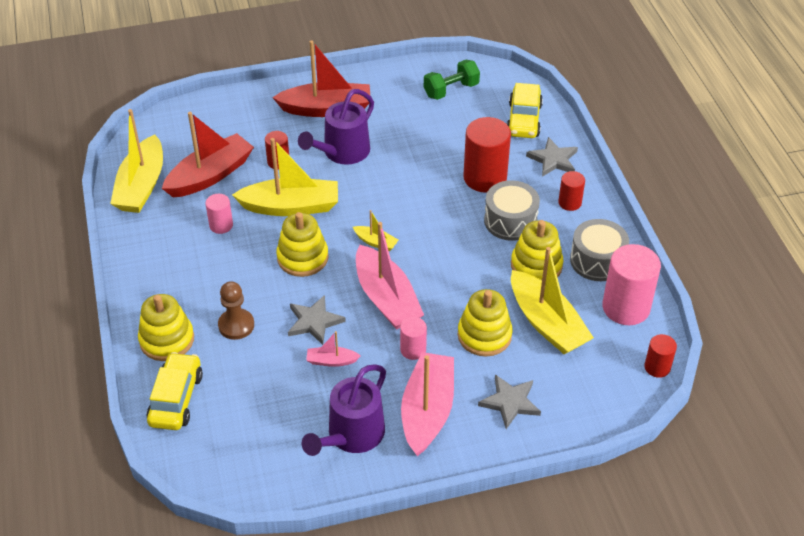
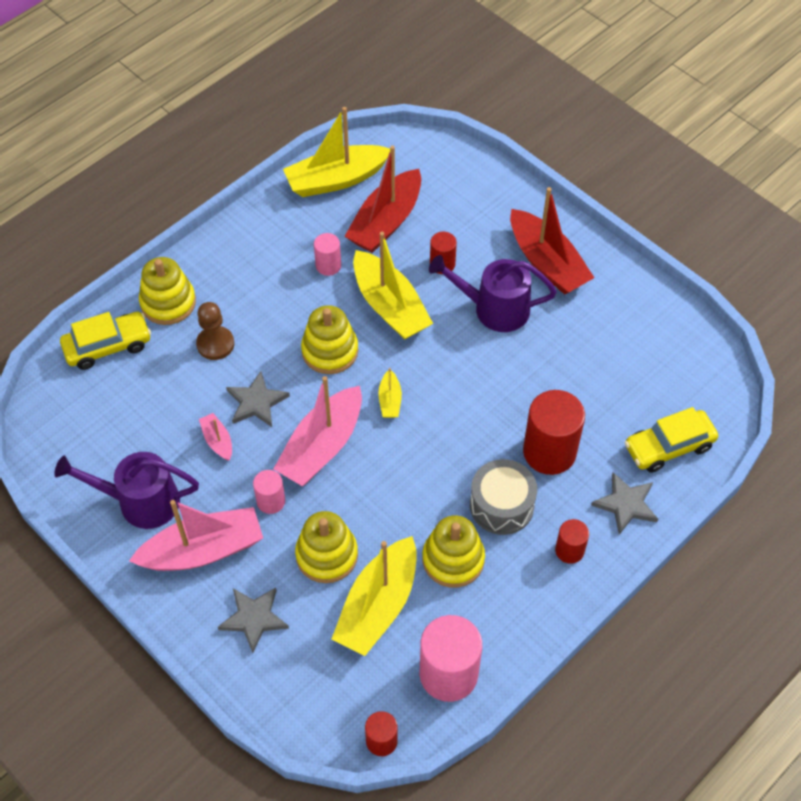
camera: 60 degrees right, 10 degrees up
red boat [162,112,254,197] -> red boat turned 105 degrees clockwise [344,145,421,253]
green dumbbell [424,60,480,100] -> none
grey drum [570,219,629,281] -> none

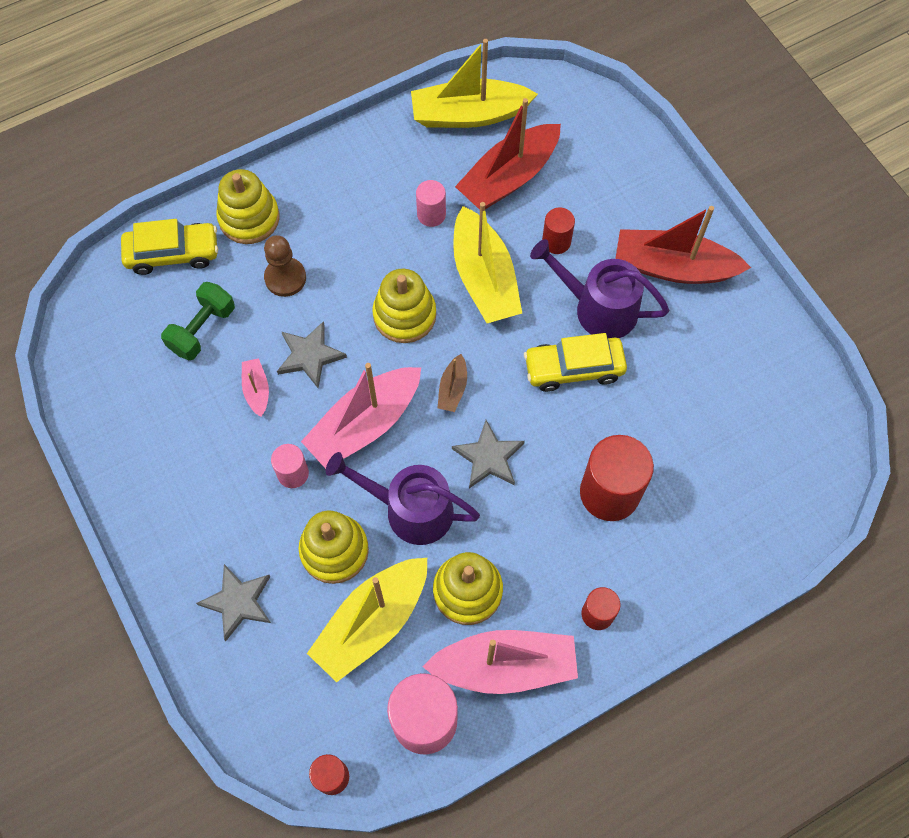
camera: 15 degrees right, 10 degrees up
purple watering can [54,452,199,529] -> purple watering can moved to [326,452,480,545]
pink boat [129,500,263,571] -> pink boat moved to [423,630,578,694]
yellow boat [378,368,402,418] -> brown boat [438,354,467,412]
grey drum [470,459,537,535] -> none
red boat [510,187,595,295] -> red boat turned 120 degrees clockwise [615,206,751,284]
grey star [591,472,658,535] -> grey star moved to [452,420,525,488]
yellow car [625,407,718,473] -> yellow car moved to [524,333,627,392]
none -> green dumbbell [161,282,235,360]

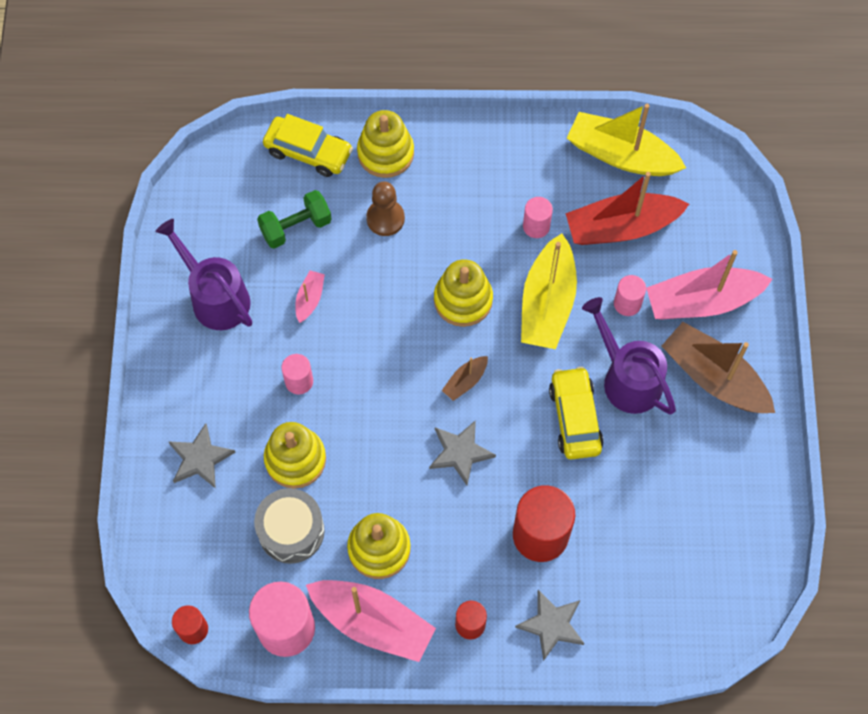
camera: 30 degrees right, 0 degrees up
grey star [277,321,347,388] -> grey star moved to [515,590,584,661]
pink boat [301,363,421,469] -> pink boat moved to [646,250,772,320]
yellow boat [307,558,427,682] -> grey drum [254,488,325,564]
purple watering can [326,452,480,545] -> purple watering can moved to [156,219,252,330]
yellow car [524,333,627,392] -> yellow car turned 60 degrees clockwise [549,366,604,460]
red cylinder [542,208,575,254] -> pink cylinder [614,275,646,316]
red boat [615,206,751,284] -> brown boat [662,322,775,413]

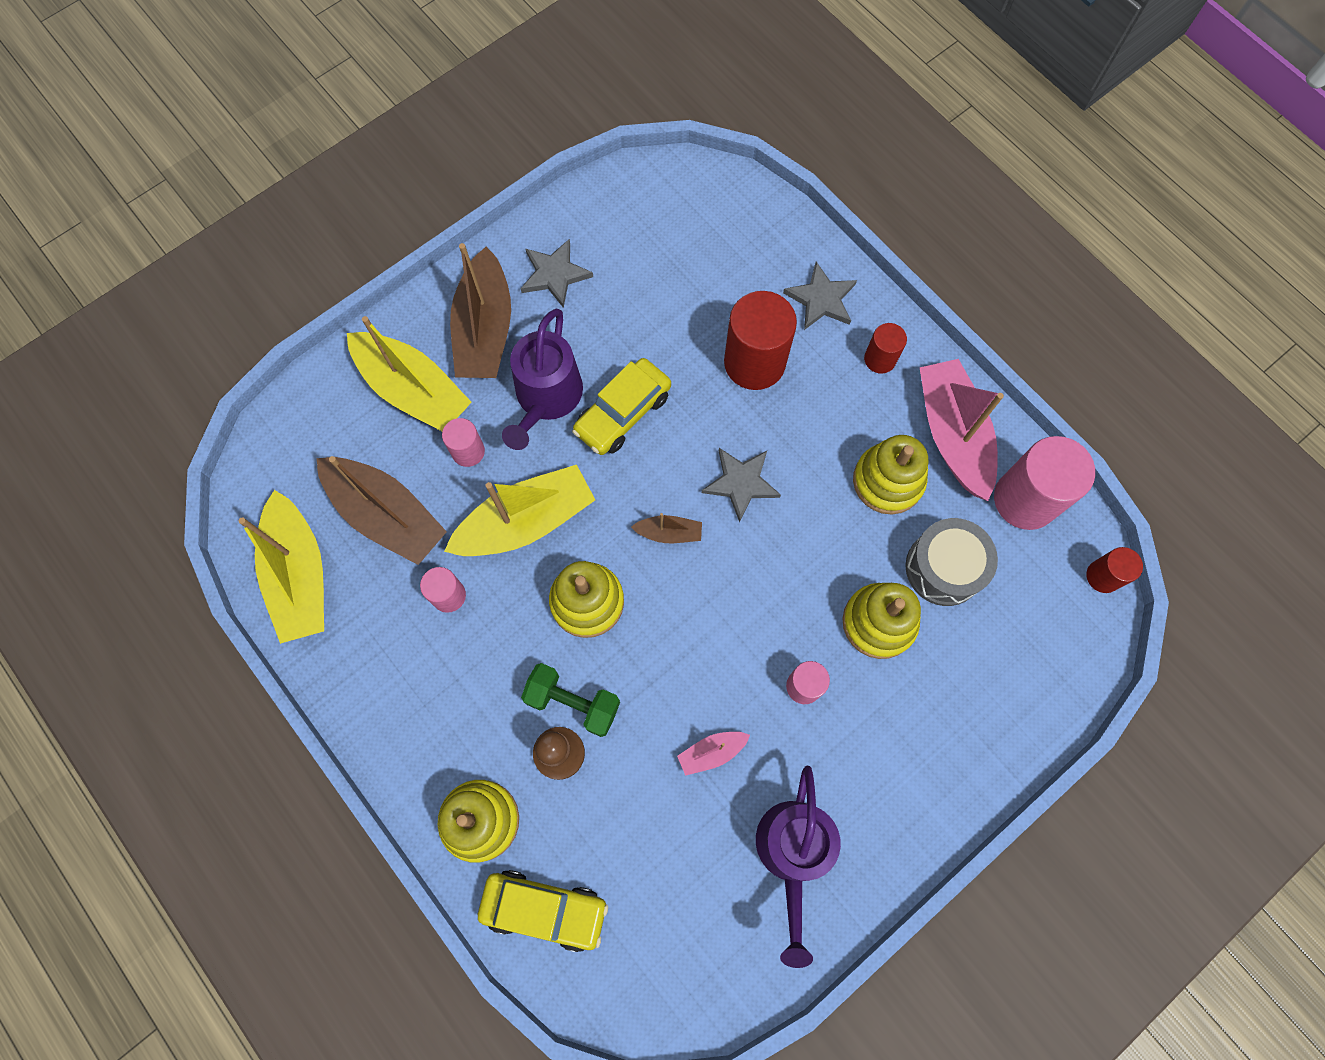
camera: 130 degrees left, 5 degrees up
grey star [168,423,236,489] -> grey star moved to [521,239,593,308]
green dumbbell [257,190,332,249] -> green dumbbell moved to [521,663,620,737]
yellow car [263,114,353,177] -> yellow car turned 120 degrees clockwise [478,870,608,952]
red boat [565,172,689,245] -> brown boat [316,456,447,565]
pink boat [646,250,772,320] -> yellow boat [347,316,472,431]

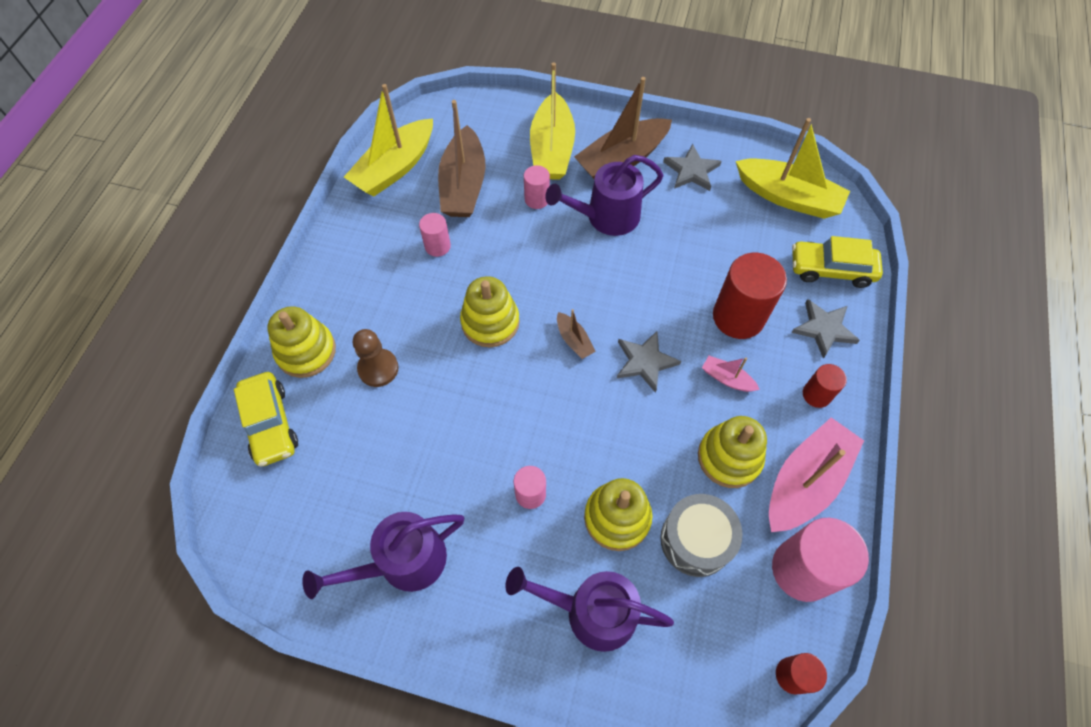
camera: 55 degrees right, 10 degrees down
yellow boat [444,465,595,556] -> yellow boat moved to [736,118,850,219]
green dumbbell [521,663,620,737] -> none
yellow car [572,358,671,455] -> yellow car moved to [792,236,883,288]
pink boat [677,732,750,776] -> pink boat moved to [702,356,760,392]
none -> purple watering can [505,567,674,652]

